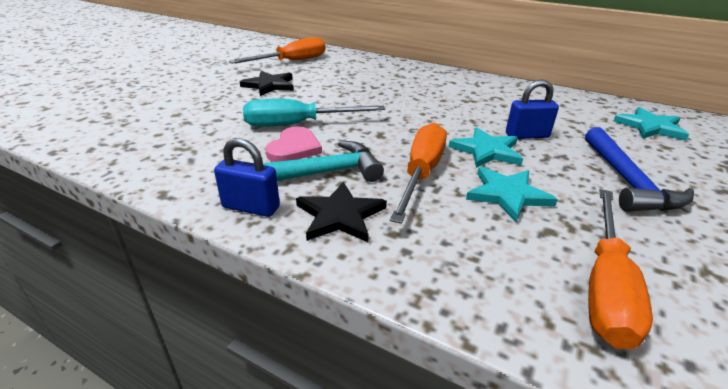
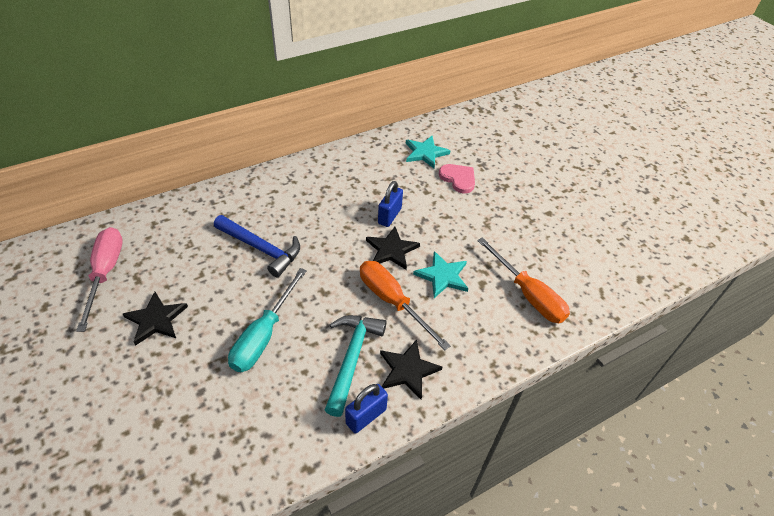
camera: 60 degrees left, 15 degrees up
orange screwdriver [229,37,325,64] -> pink screwdriver [76,227,123,332]
pink heart [265,127,322,162] -> pink heart moved to [439,164,475,193]
turquoise star [449,127,523,168] -> black star [366,227,420,270]
blue hammer [585,127,694,212] -> blue hammer moved to [214,215,300,277]

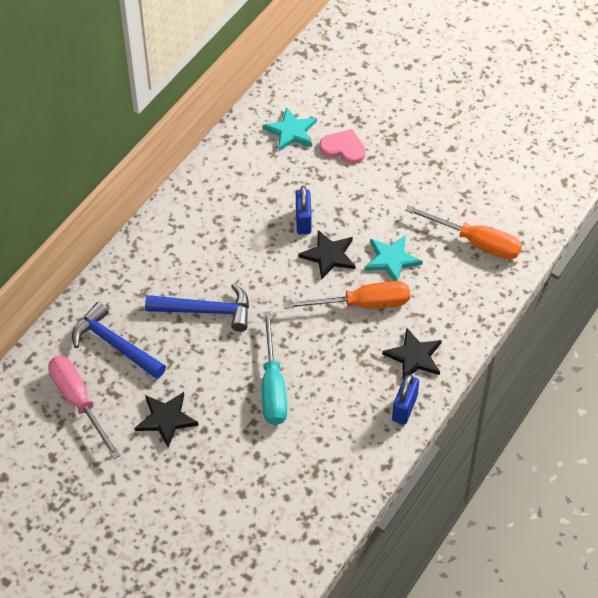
camera: 25 degrees left, 5 degrees up
turquoise hammer [325,315,386,417] -> none
orange screwdriver [360,261,450,350] -> orange screwdriver turned 150 degrees clockwise [283,281,410,309]
none -> blue hammer [72,302,166,379]

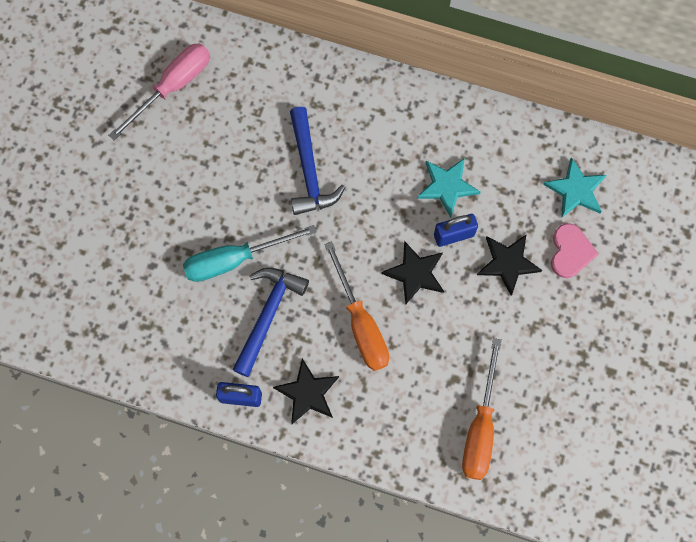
camera: 75 degrees right, 20 degrees up
blue hammer [72,302,166,379] -> blue hammer moved to [232,268,309,377]
black star [135,392,199,447] -> black star moved to [477,234,542,296]
turquoise star [364,235,423,281] -> turquoise star moved to [417,158,481,218]

